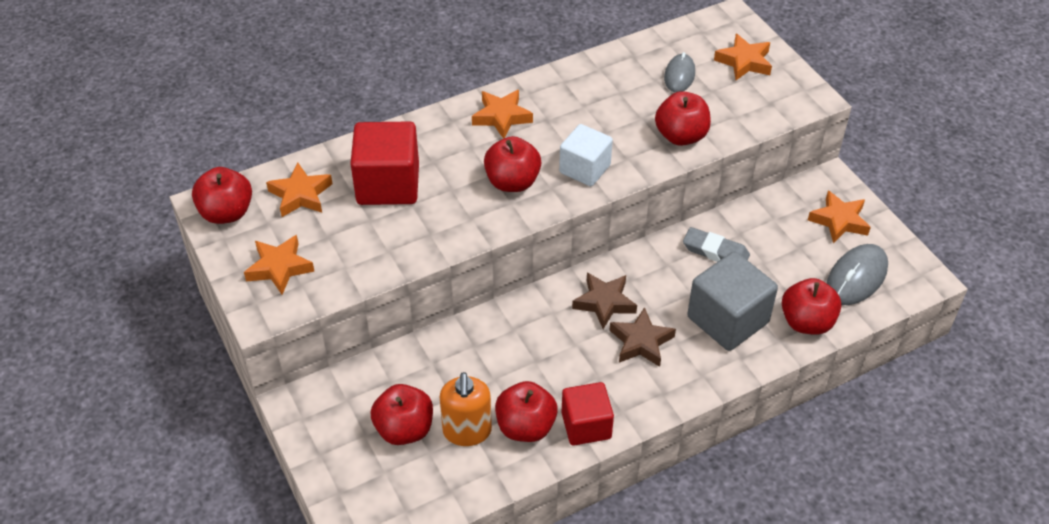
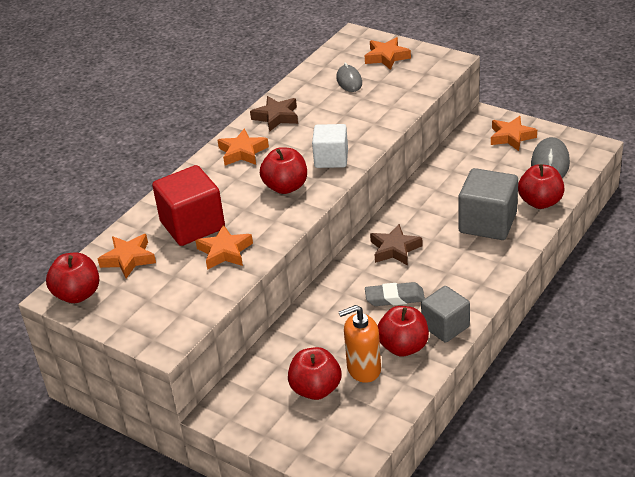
camera: 25 degrees left, 10 degrees down
orange star [244,235,314,295] -> orange star moved to [195,224,253,270]
orange soap dispenser [440,372,492,446] -> orange soap dispenser turned 105 degrees clockwise [339,305,381,383]
red cube [561,382,614,446] -> grey cube [421,286,470,343]
brown star [609,307,676,367] -> brown star moved to [250,96,298,132]
red apple [655,91,711,146] -> none
grey eraser [683,227,750,262] -> grey eraser moved to [365,282,425,306]

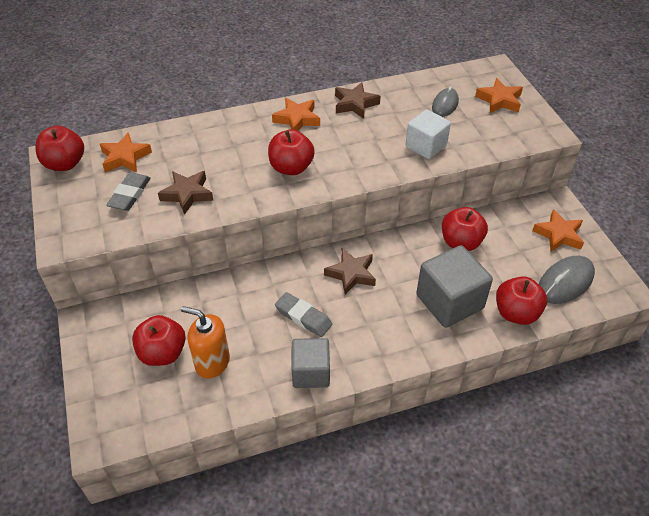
camera: 35 degrees right, 10 degrees up
red cube [152,165,225,246] -> none
orange star [195,224,253,270] -> brown star [158,171,213,215]
white cube [312,124,348,168] -> white cube moved to [405,109,451,159]
red apple [378,306,429,356] -> red apple moved to [442,207,488,251]
none -> grey eraser [106,172,151,211]

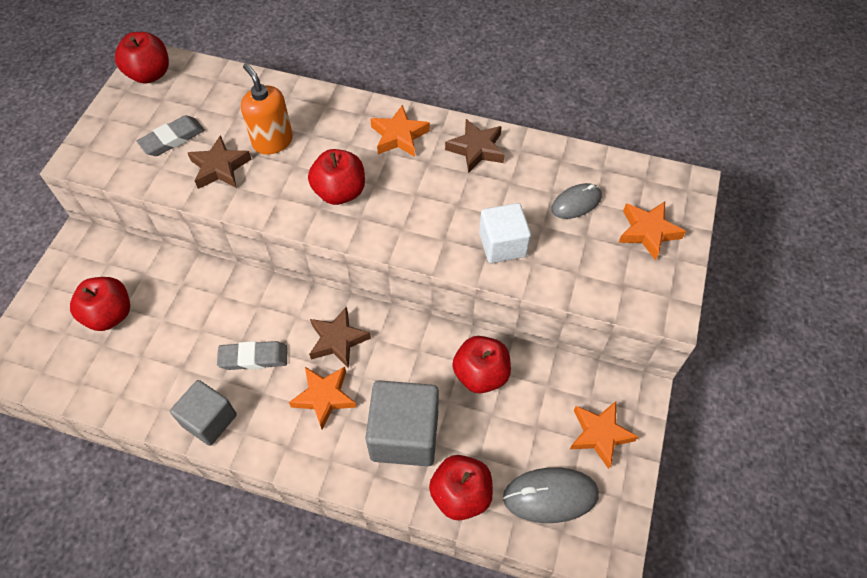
camera: 35 degrees right, 10 degrees up
orange star [100,132,152,172] -> orange star moved to [289,367,356,429]
orange soap dispenser [181,306,230,379] -> orange soap dispenser moved to [241,63,293,155]
grey eraser [275,292,332,337] -> grey eraser turned 75 degrees counterclockwise [217,341,287,370]

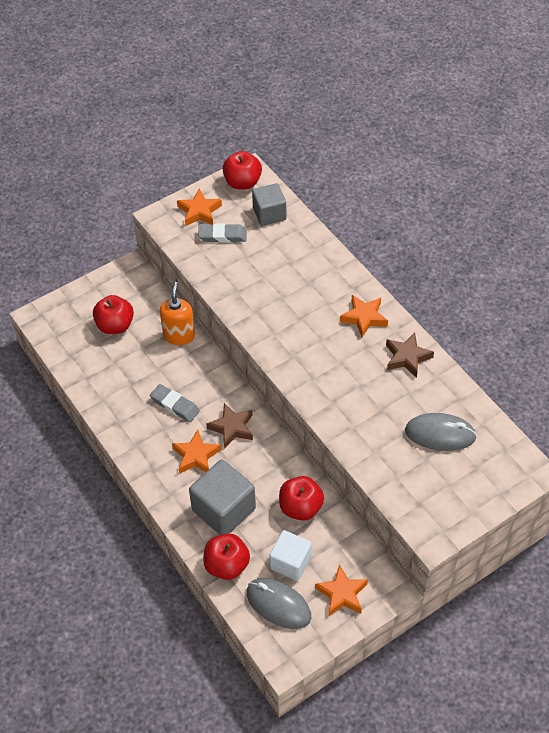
camera: 40 degrees right, 5 degrees down
grey cube [170,380,237,446] -> grey cube moved to [252,183,287,226]
brown star [188,135,252,189] -> none
orange soap dispenser [241,63,293,155] -> orange soap dispenser moved to [160,282,195,345]
red apple [308,149,365,205] -> none
white cube [479,203,531,263] -> white cube moved to [269,530,312,581]
grey mouse [551,183,602,219] -> grey mouse [405,413,477,451], size x1.51
orange star [619,201,686,261] -> orange star moved to [177,189,222,226]

